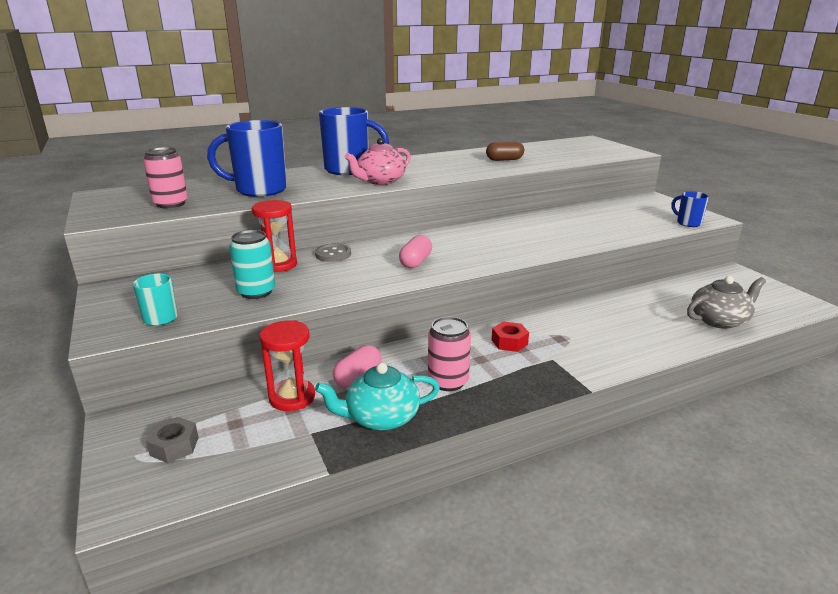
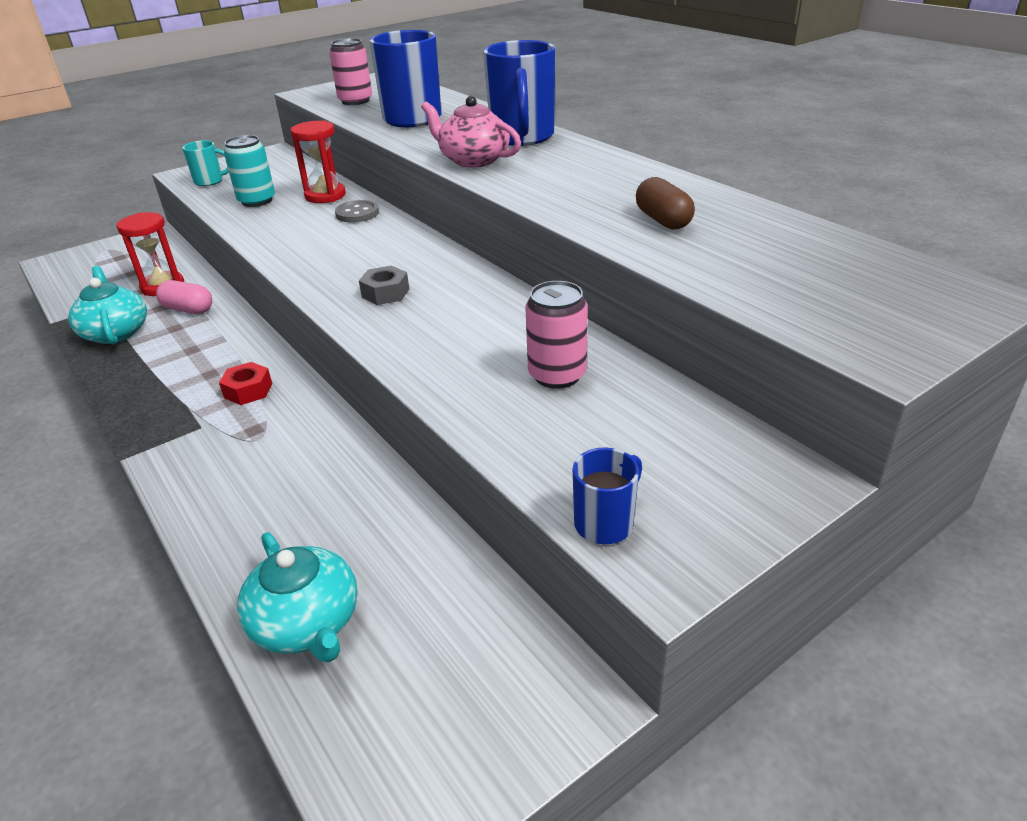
camera: 80 degrees right, 10 degrees up
grey nut [146,417,199,463] -> grey nut moved to [359,266,409,305]
pink capsule [399,235,432,268] -> none
pink can [428,317,471,391] -> pink can moved to [525,281,588,389]
grey teapot [687,276,766,329] -> turquoise teapot [237,532,358,662]

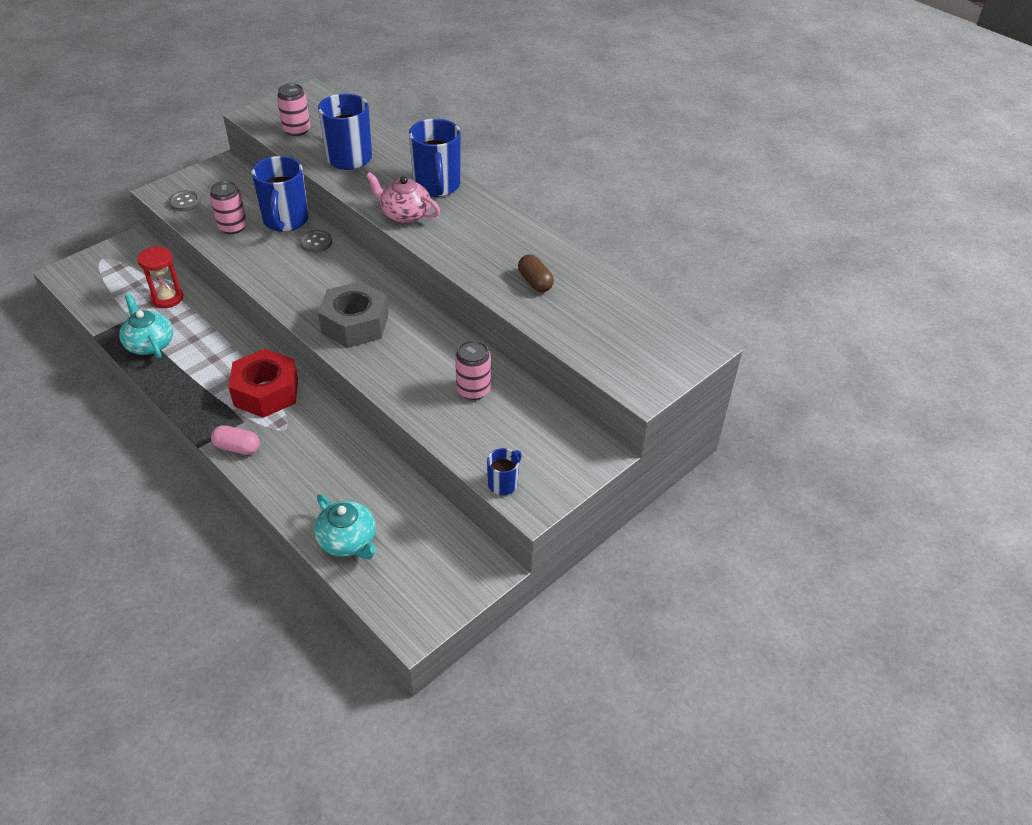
camera: 10 degrees left, 10 degrees up
pink capsule [156,280,212,314] -> pink capsule moved to [211,425,260,455]
turquoise mug [182,140,229,186] -> grey button [169,190,201,211]
red nut [219,362,272,405] -> red nut [228,349,298,418], size x2.18
turquoise can [224,135,275,207] -> pink can [210,181,247,234]
red hourglass [290,120,346,203] -> blue mug [251,156,309,232]
grey nut [359,266,409,305] -> grey nut [318,281,389,348], size x2.18

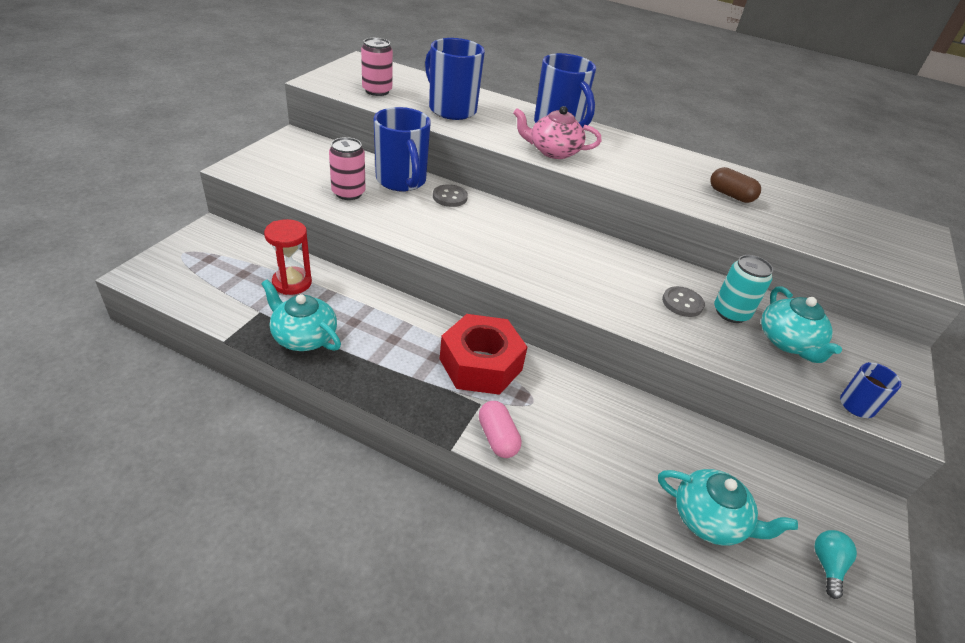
camera: 25 degrees left, 5 degrees down
grey button [169,190,201,211] -> grey button moved to [662,286,705,317]
pink capsule [211,425,260,455] -> pink capsule turned 75 degrees clockwise [479,401,521,458]
grey nut [318,281,389,348] -> none
pink can [455,340,491,400] -> turquoise can [714,255,773,323]
none -> turquoise teapot [761,286,842,363]
none -> turquoise light bulb [815,530,857,599]

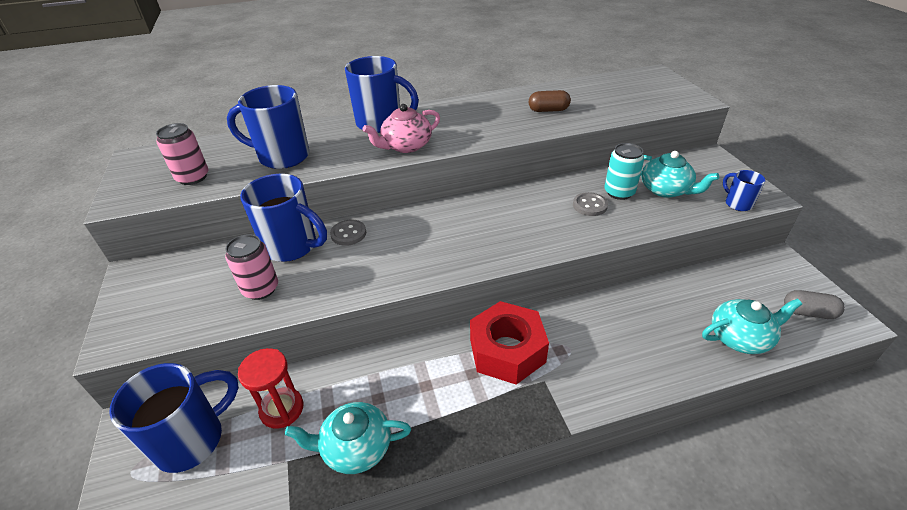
camera: 35 degrees left, 0 degrees up
pink capsule [479,401,521,458] -> none
turquoise light bulb [815,530,857,599] -> grey capsule [784,290,845,319]
none -> blue mug [109,363,239,473]

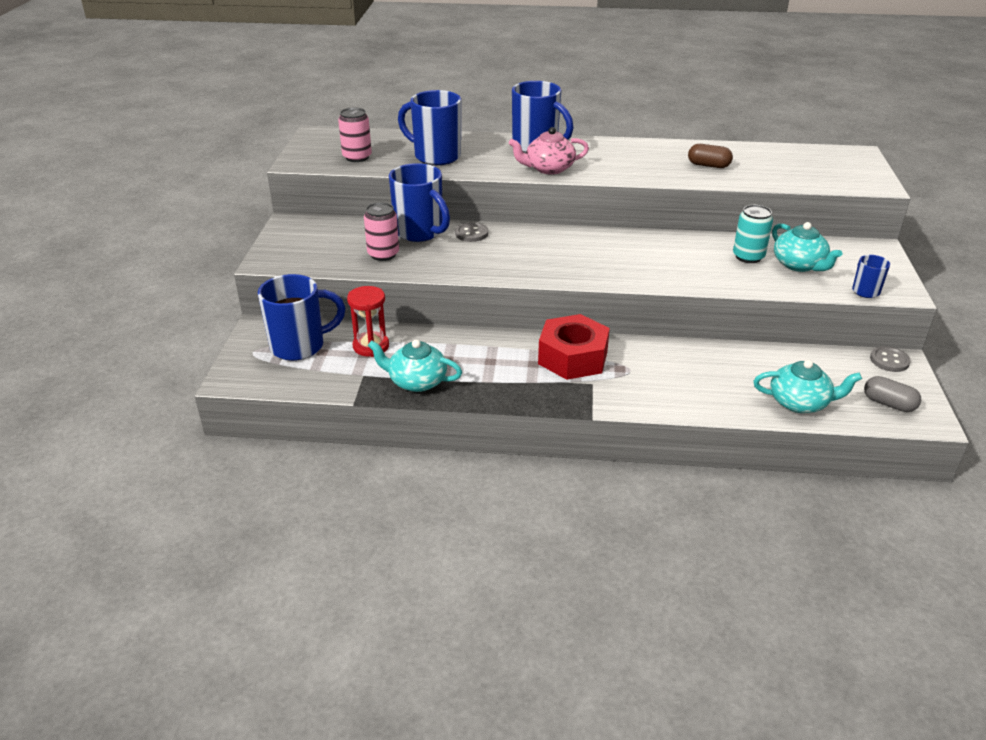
camera: 20 degrees right, 5 degrees down
grey button [573,192,608,216] -> grey button moved to [870,346,911,372]

